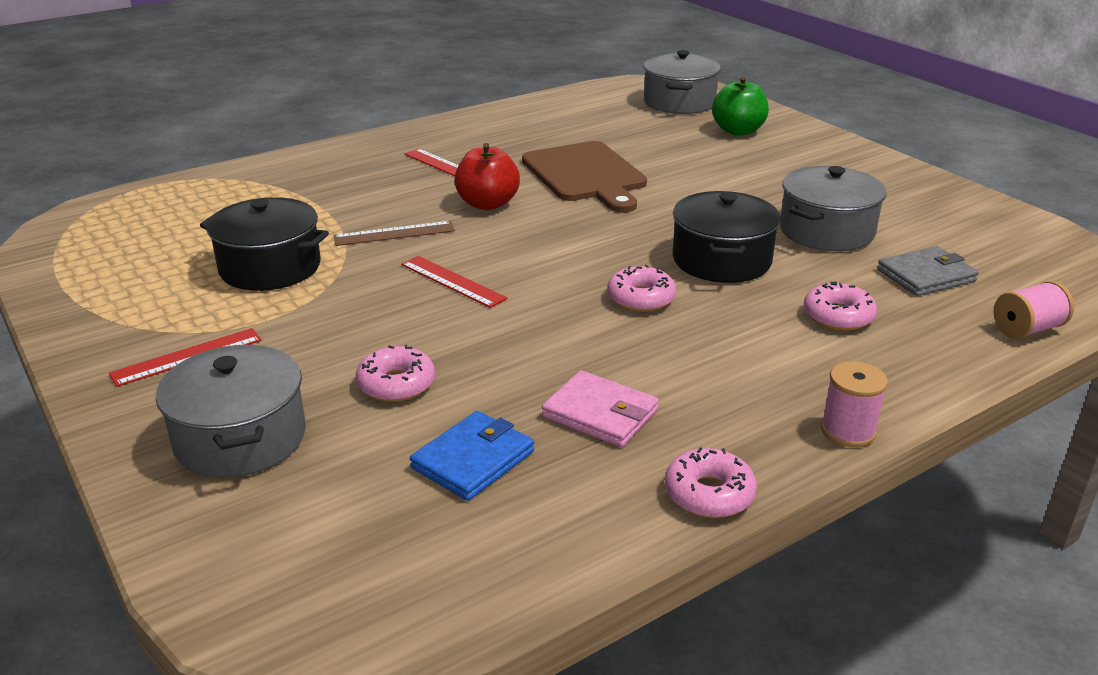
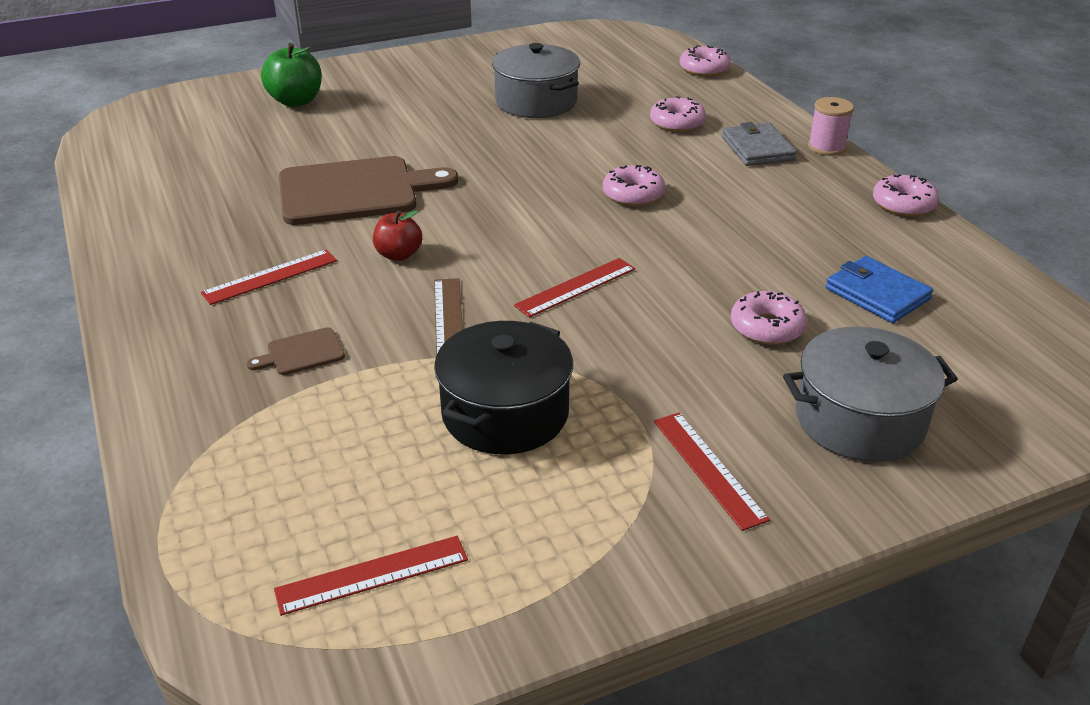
camera: 80 degrees left, 5 degrees up
red apple [454,143,520,210] -> red apple [373,210,422,261], size x0.65
pink wallet [542,370,659,447] -> none
grey pot [644,50,721,114] -> none
black pot [672,191,781,283] -> none
grey wallet [877,246,979,296] -> grey wallet moved to [722,122,797,166]
pink spool [994,281,1074,339] -> pink donut [680,45,731,77]
none -> brown cutting board [247,327,345,375]
none -> red ruler [274,536,468,616]

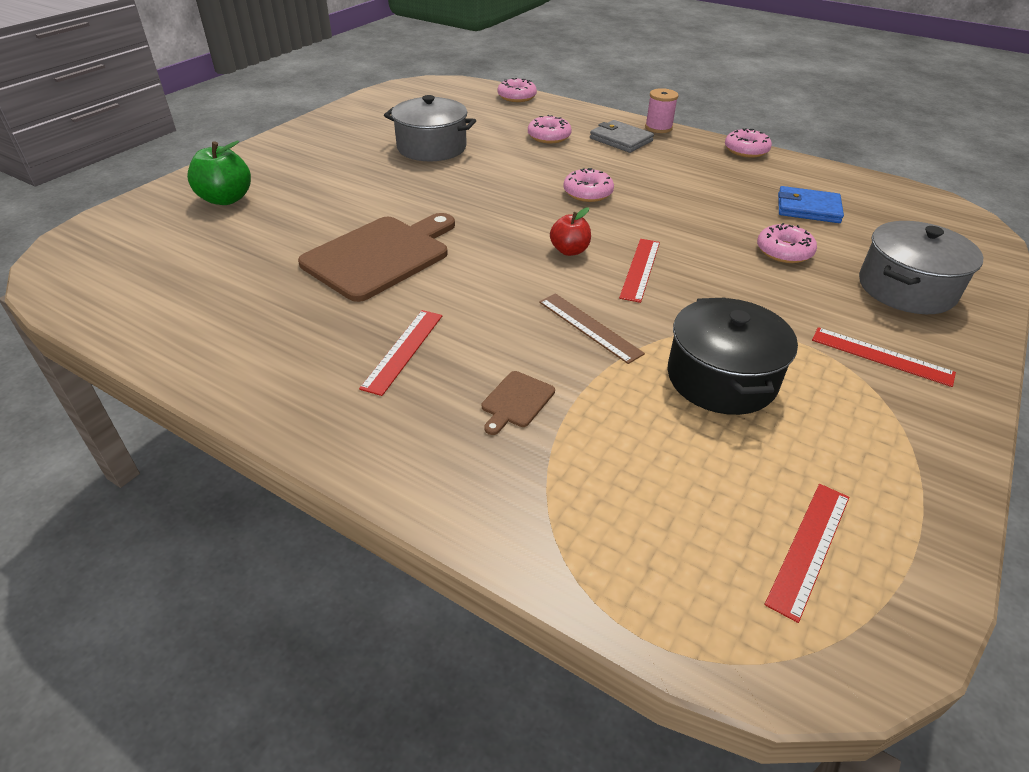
camera: 35 degrees left, 5 degrees up
red apple [373,210,422,261] -> red apple moved to [550,207,591,256]

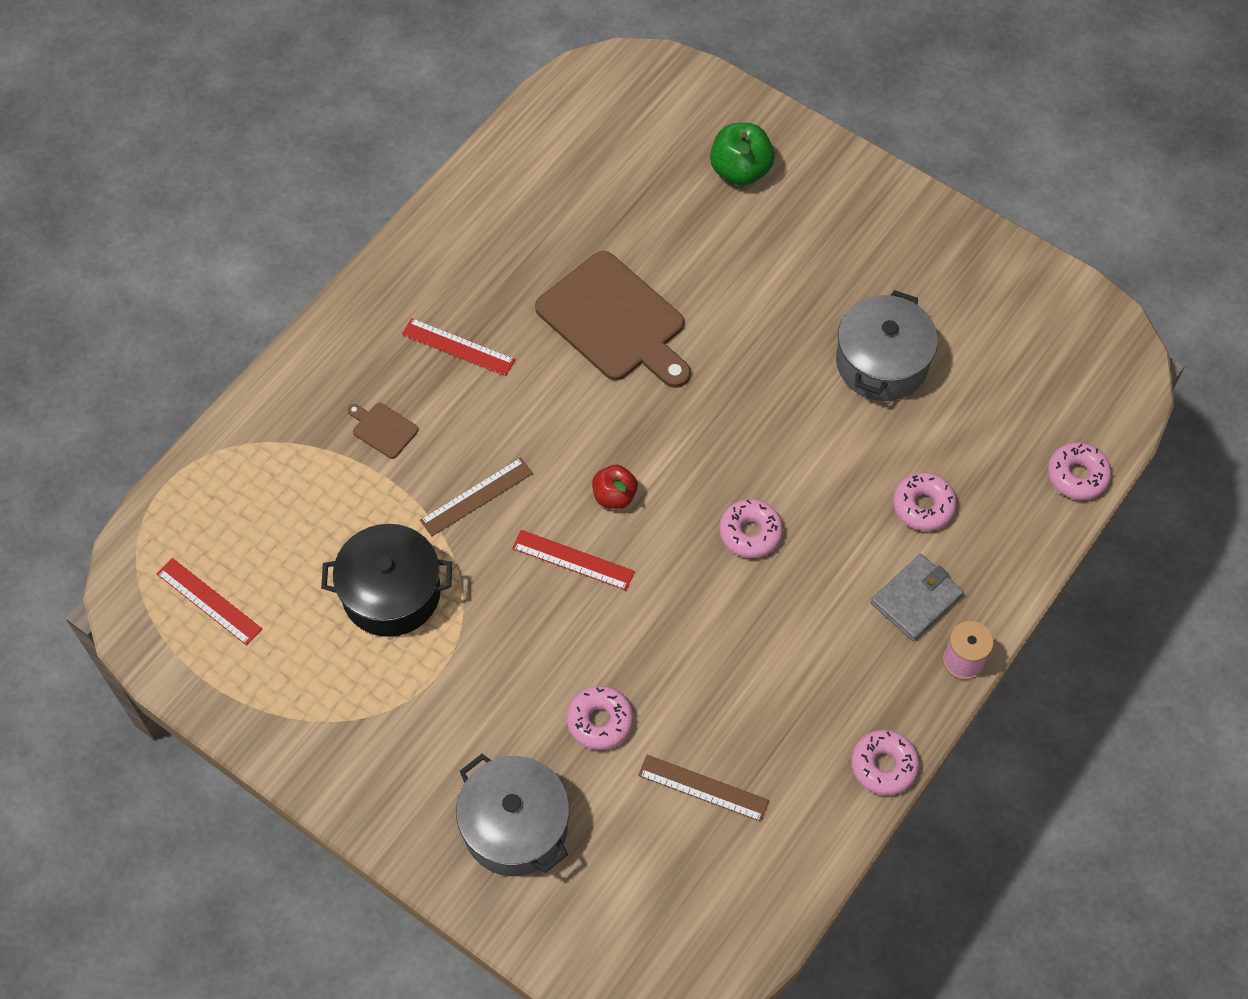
camera: 95 degrees right, 20 degrees up
blue wallet [778,186,844,223] -> brown ruler [638,755,769,822]
red ruler [812,327,956,387] -> none

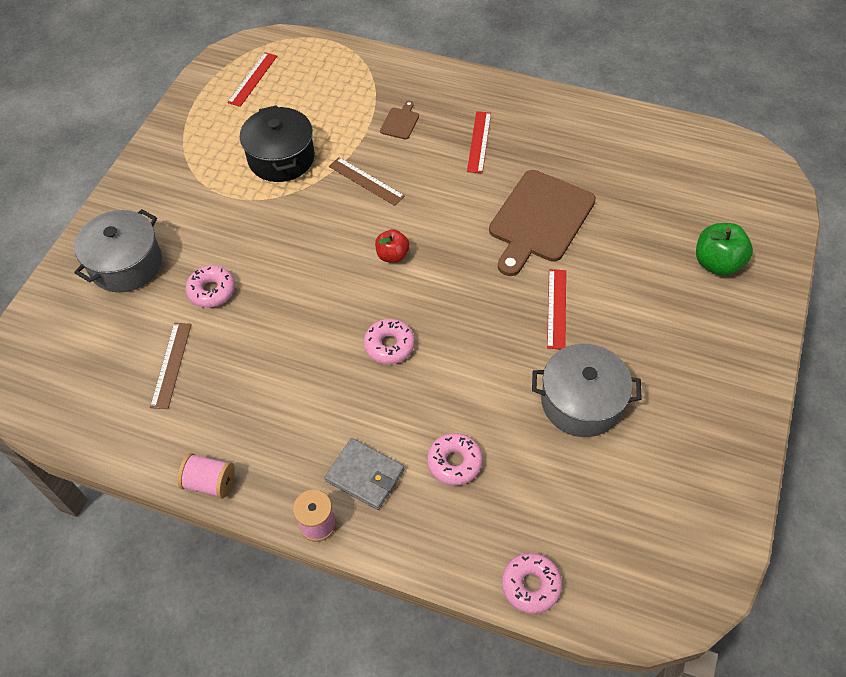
camera: 75 degrees right, 5 degrees down
red ruler [512,530,635,590] -> red ruler moved to [547,269,566,350]
pink donut [851,730,919,795] -> pink spool [178,453,235,499]

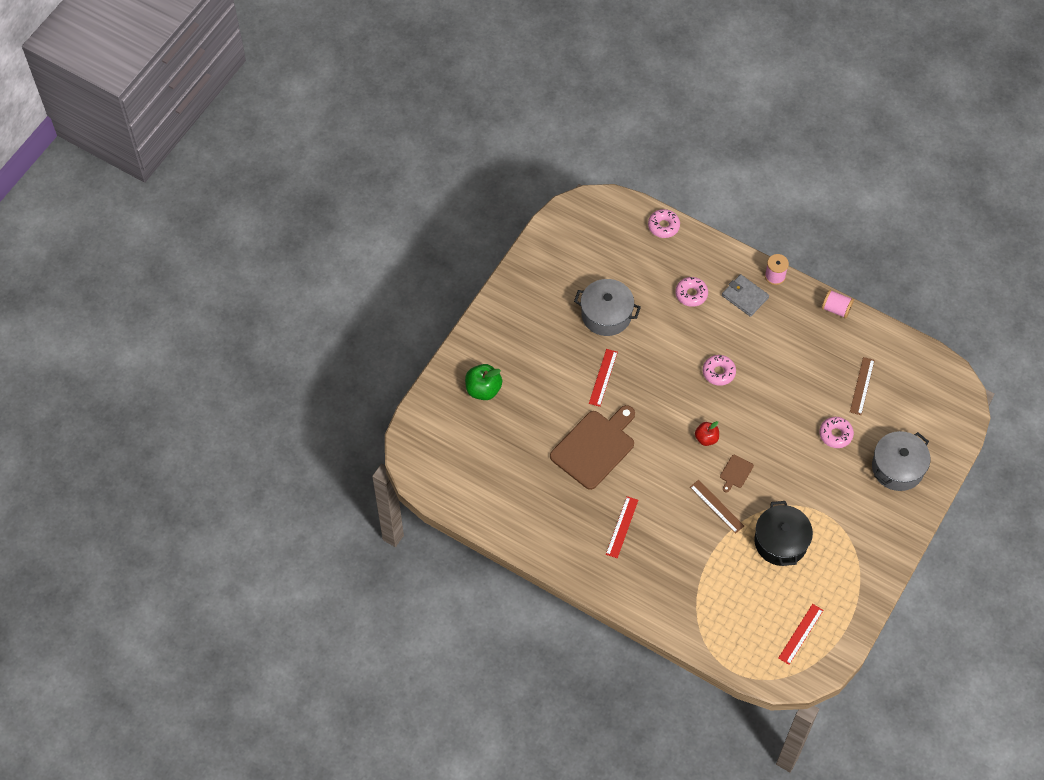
camera: 170 degrees left, 5 degrees up
brown cutting board [380,101,419,139] -> brown cutting board moved to [720,455,754,492]

